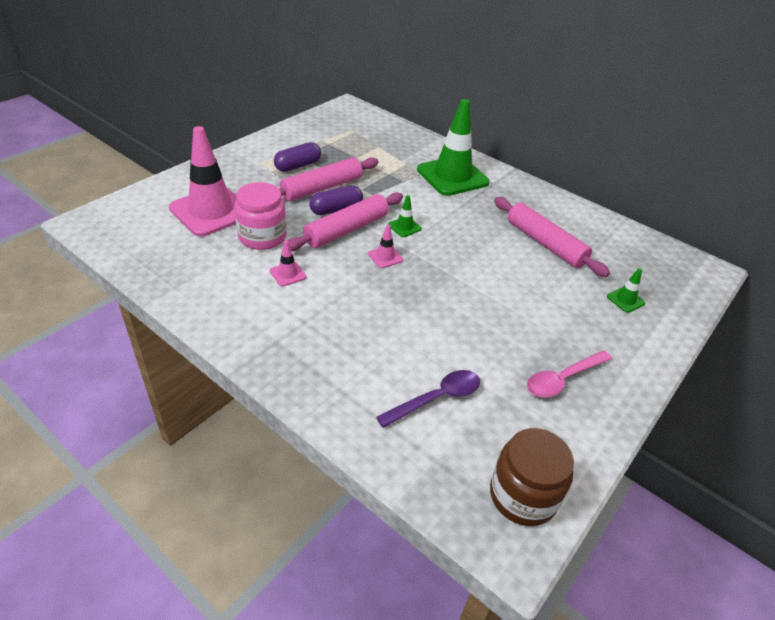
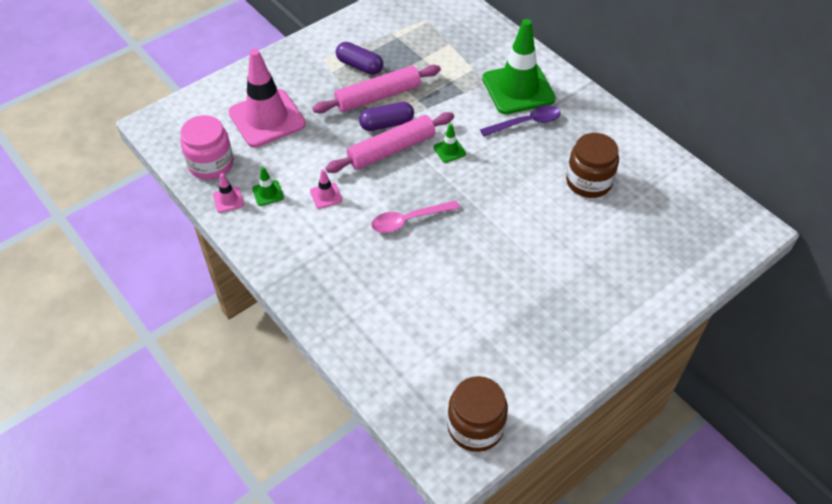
camera: 15 degrees right, 10 degrees up
pink jar [234,182,287,250] -> pink jar moved to [180,115,233,180]
purple capsule [274,142,321,172] -> purple capsule turned 60 degrees clockwise [336,42,383,75]
pink traffic cone [368,225,403,268] -> pink traffic cone moved to [213,173,244,213]
purple spoon [376,370,480,428] -> purple spoon moved to [480,105,561,137]
pink rolling pin [494,197,610,277] -> brown jar [566,133,619,198]
pink spoon [527,350,612,398] -> pink spoon moved to [371,200,460,233]
green traffic cone [607,268,645,313] -> green traffic cone moved to [252,167,284,206]

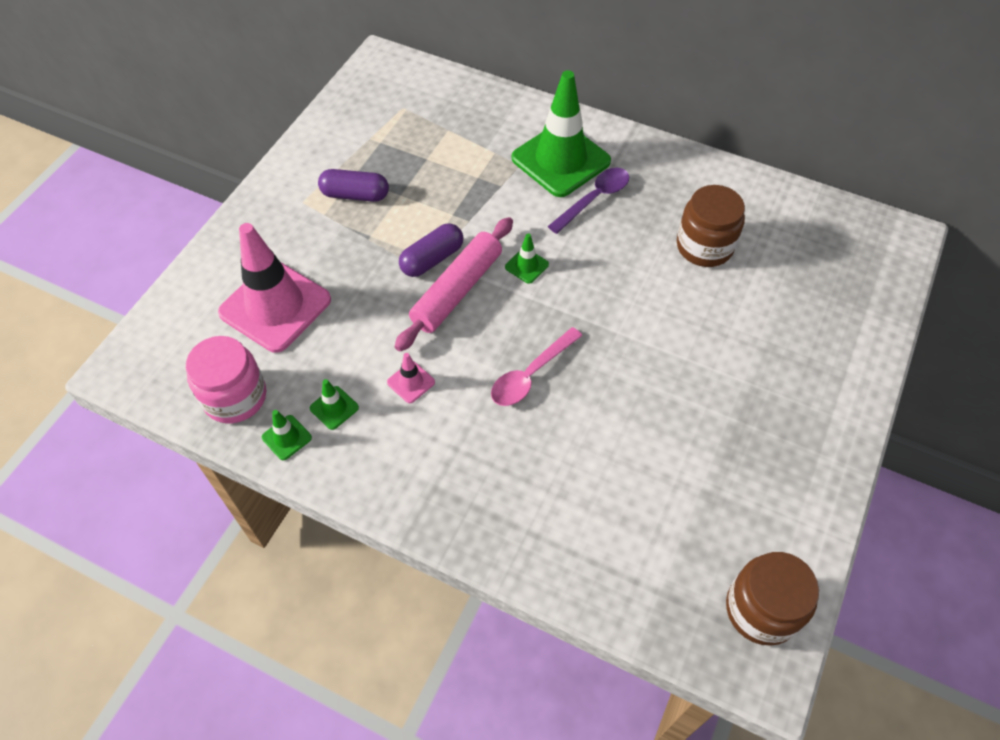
camera: 25 degrees left, 5 degrees up
pink traffic cone [213,173,244,213] -> green traffic cone [262,410,312,460]
pink rolling pin [312,65,441,113] -> none

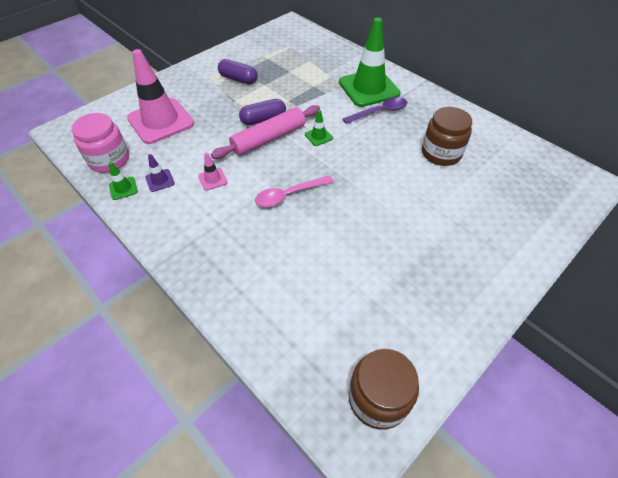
camera: 20 degrees right, 5 degrees down
green traffic cone [310,379,359,430] -> purple traffic cone [145,154,175,192]

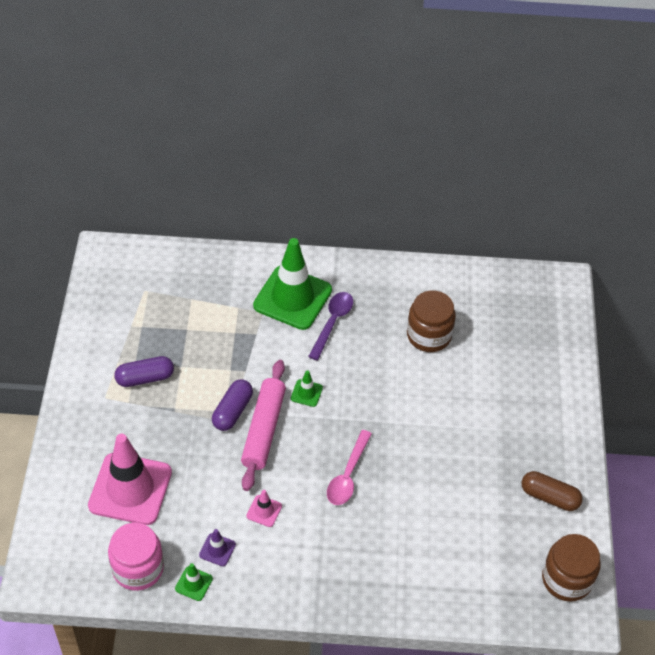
camera: 45 degrees left, 0 degrees up
none -> brown capsule [521,471,583,511]

